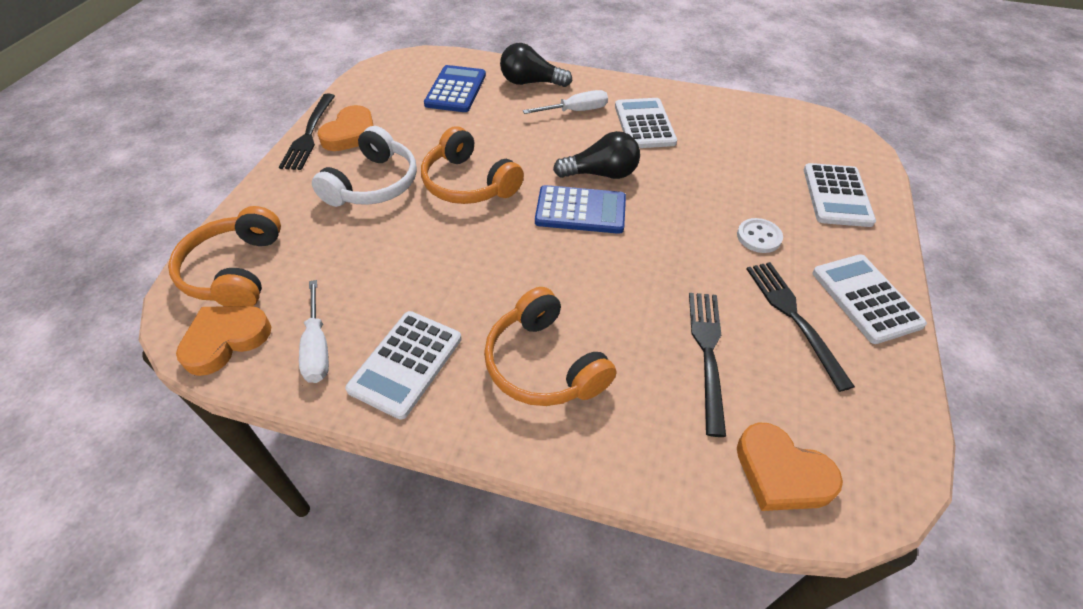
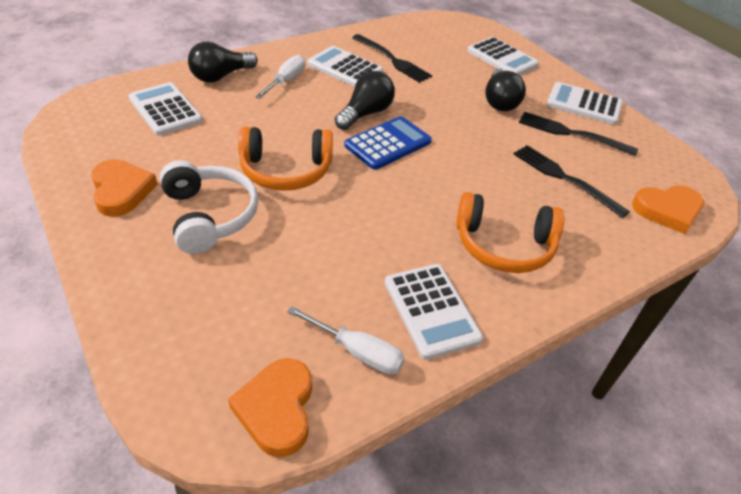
camera: 50 degrees left, 5 degrees down
orange headphones [168,206,281,306] -> none
black fork [279,94,335,170] -> black fork moved to [352,34,432,83]
blue calculator [424,65,486,112] -> white calculator [128,82,203,136]
white button [737,218,783,253] -> black light bulb [485,69,526,111]

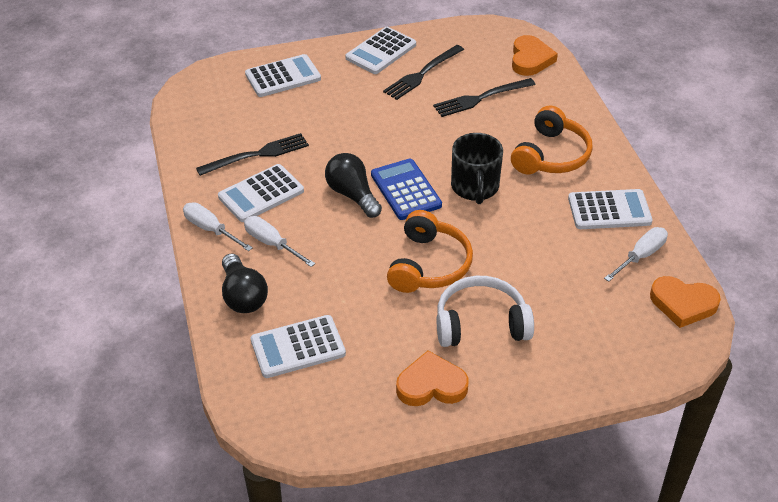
camera: 70 degrees left, 0 degrees up
black light bulb [485,69,526,111] -> none
none -> white screwdriver [183,202,253,251]
none -> black mug [451,133,503,204]

